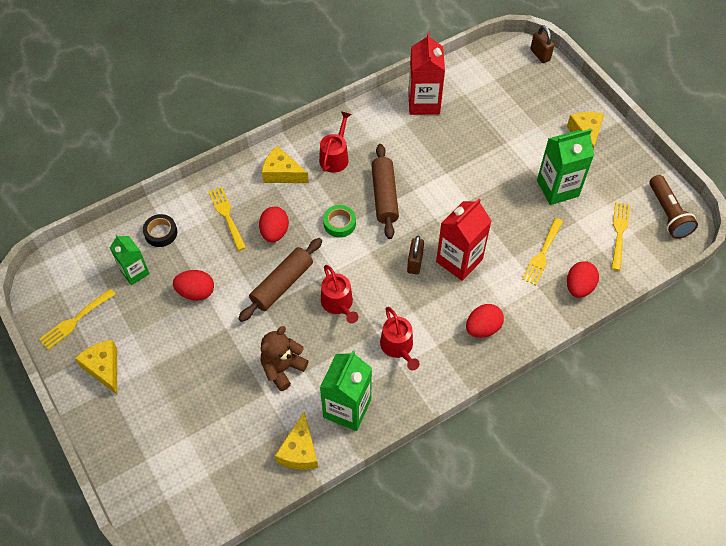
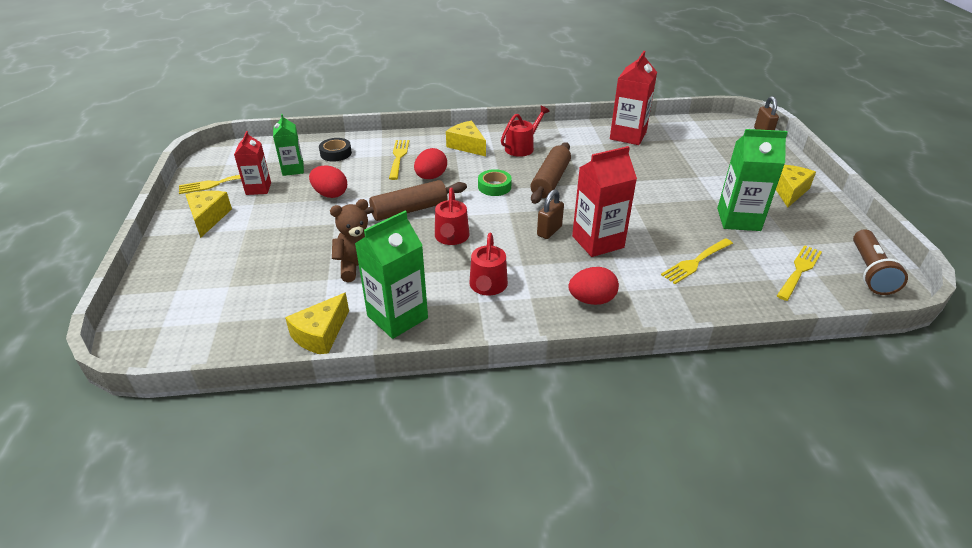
camera: 25 degrees right, 20 degrees down
red egg [567,261,599,298] -> none
none -> red carton [234,131,271,195]

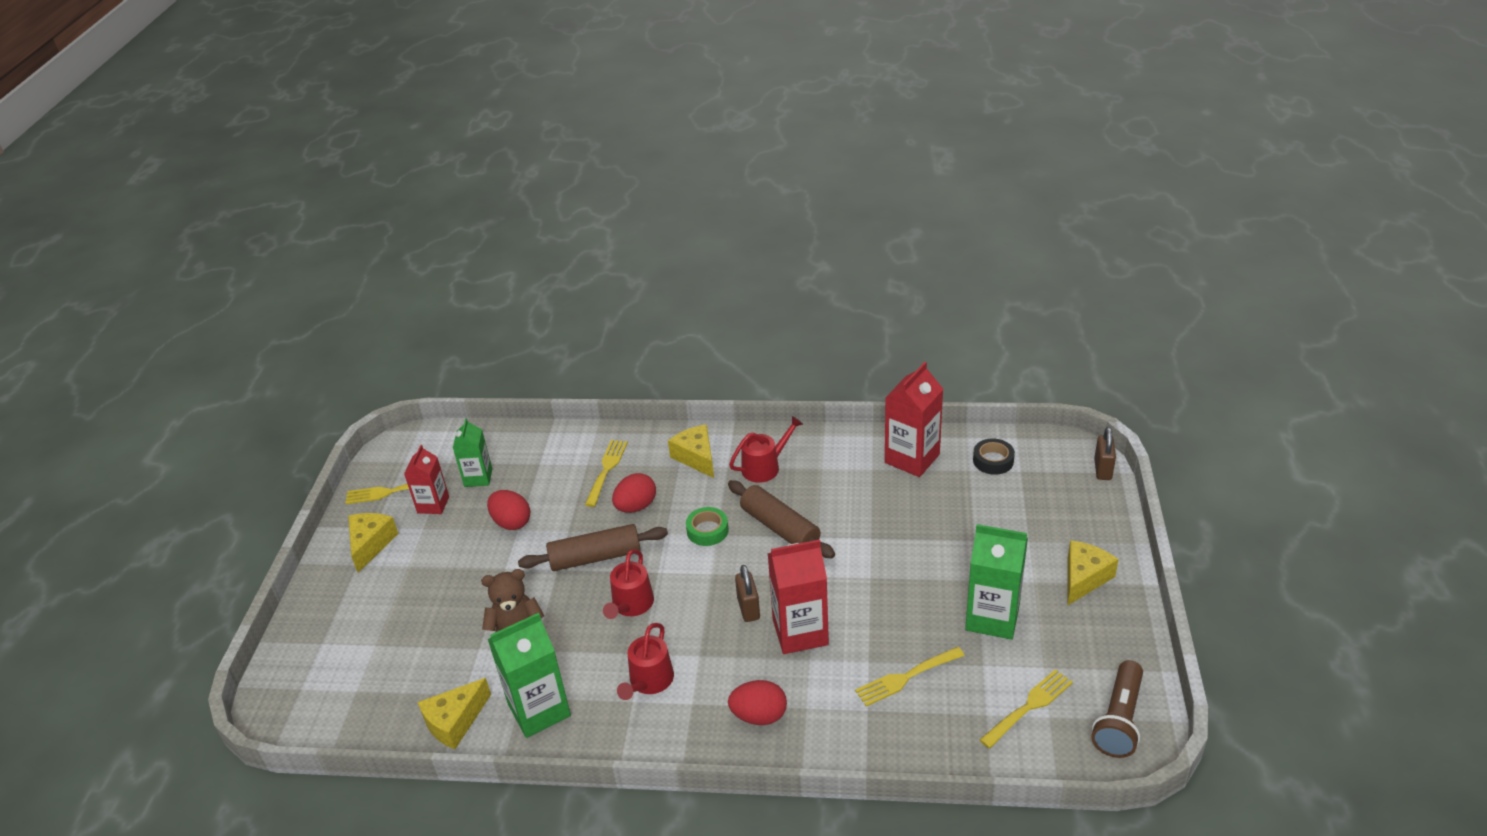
camera: 15 degrees right, 0 degrees up
black tape [319,138,352,162] -> black tape moved to [973,438,1015,475]
brown rolling pin [530,142,571,204] -> brown rolling pin turned 75 degrees counterclockwise [728,480,835,559]
brown padlock [537,189,564,239] -> brown padlock turned 60 degrees counterclockwise [735,565,760,622]

